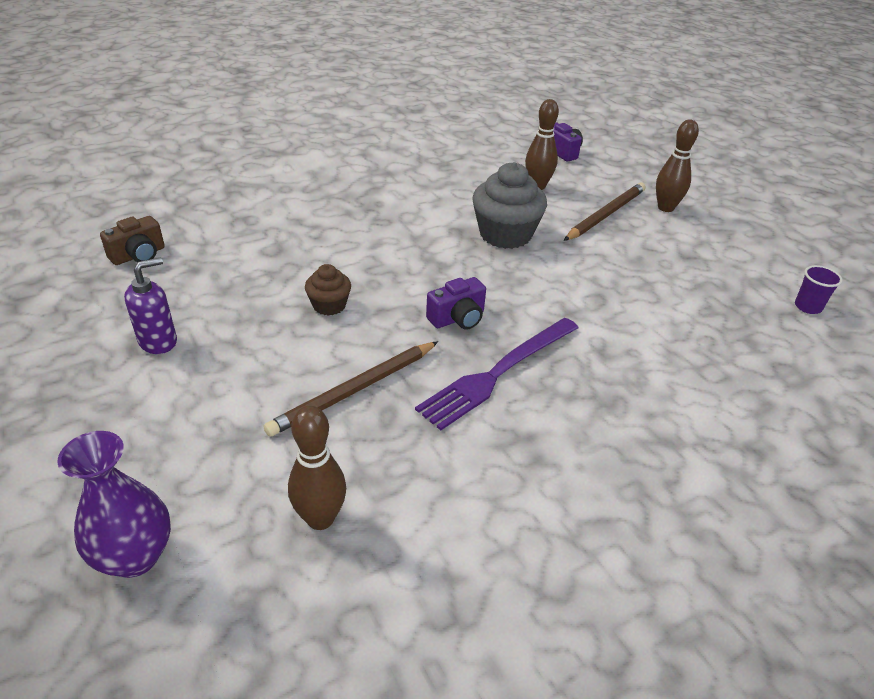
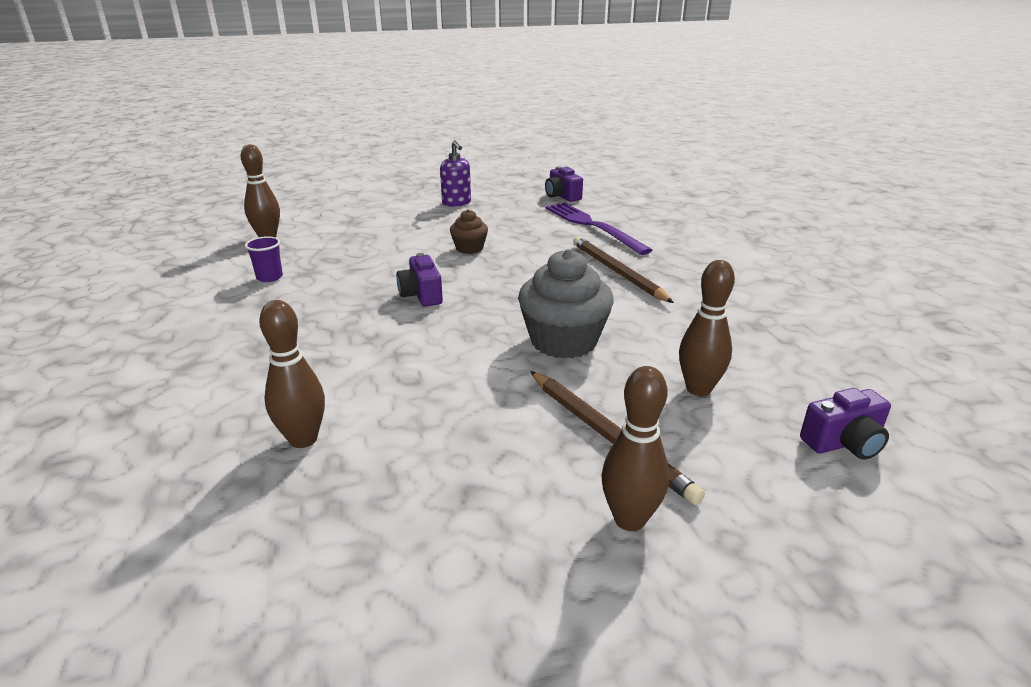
camera: 105 degrees right, 10 degrees down
purple vase [57,431,171,578] -> none
brown camera [100,216,165,265] -> purple camera [545,166,583,202]
brown pencil [264,341,438,437] -> brown pencil moved to [573,236,674,303]
purple fork [415,318,579,430] -> purple fork moved to [545,202,652,255]
purple cup [795,265,843,314] -> purple cup moved to [245,236,283,282]
none -> brown bowling pin [259,300,325,448]

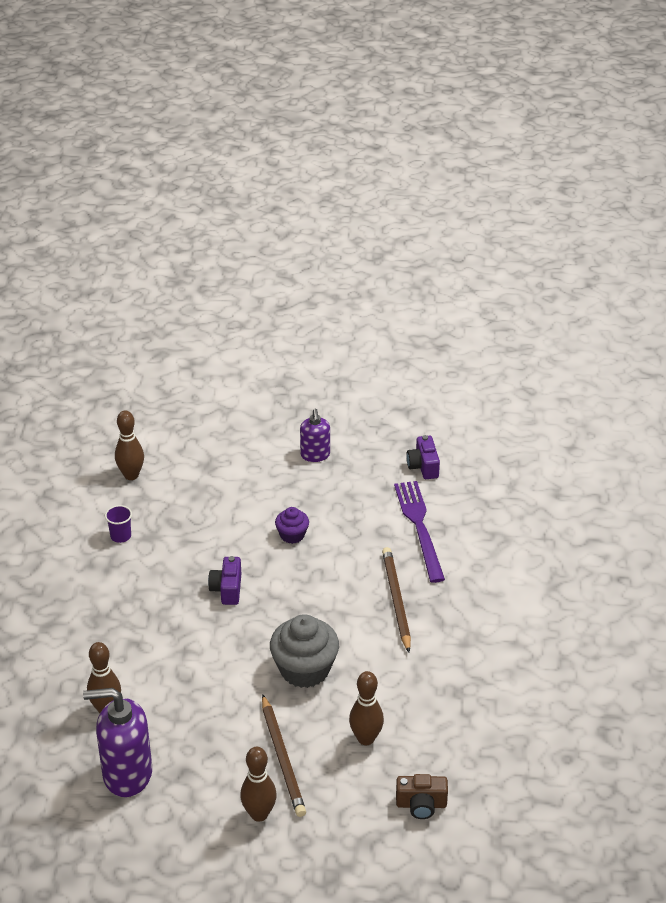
camera: 20 degrees right, 10 degrees up
brown cupcake [450,209,488,254] -> purple cupcake [275,507,309,544]
purple camera [800,388,891,460] -> brown camera [396,774,448,819]
none -> purple soap dispenser [83,688,152,797]

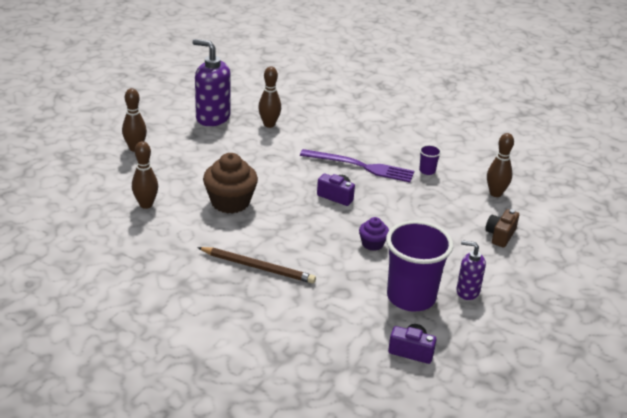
camera: 115 degrees right, 5 degrees down
purple soap dispenser [83,688,152,797] -> purple soap dispenser turned 90 degrees counterclockwise [192,39,231,126]
brown pencil [262,694,306,817] -> none
grey cupcake [270,614,339,688] -> brown cupcake [203,153,258,214]
purple fork [394,481,445,583] -> purple fork moved to [300,149,414,182]
brown camera [396,774,448,819] -> brown camera moved to [485,209,519,247]
none -> purple cup [386,221,453,312]

